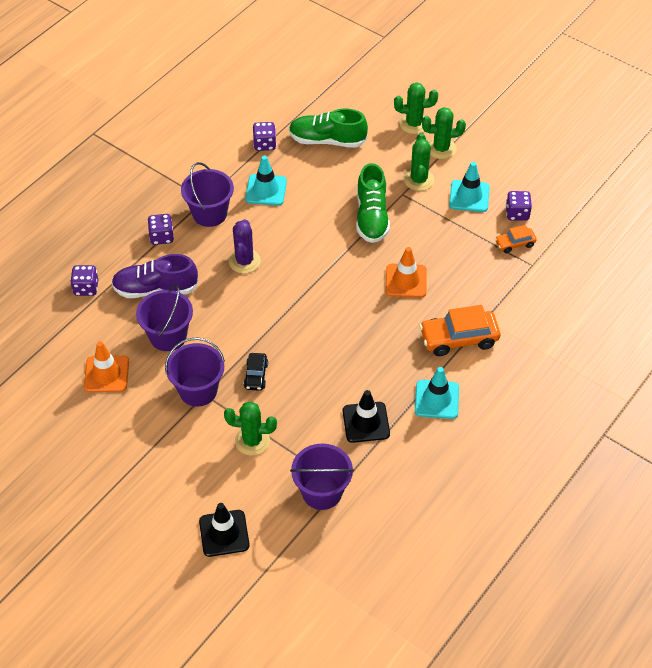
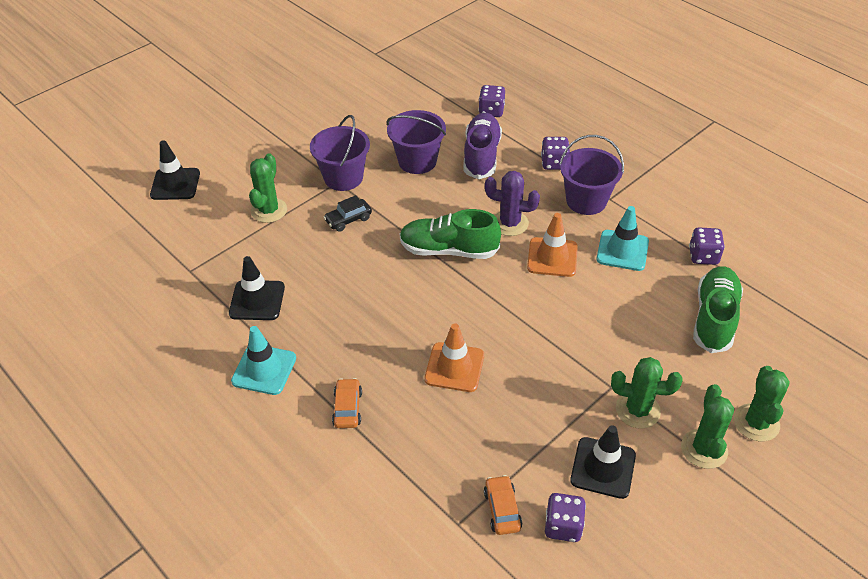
camera: 100 degrees right, 5 degrees down
orange traffic cone [84,341,129,392] -> orange traffic cone moved to [527,213,578,277]
black car [244,353,268,391] -> black car turned 45 degrees counterclockwise [323,195,372,232]
purple bucket [290,444,354,510] -> none
green shoe [356,163,390,243] -> green shoe moved to [400,209,501,259]
orange car [419,305,500,356] -> orange car [332,378,362,428], size x0.55
turquoise traffic cone [449,162,490,212] -> black traffic cone [570,425,636,499]

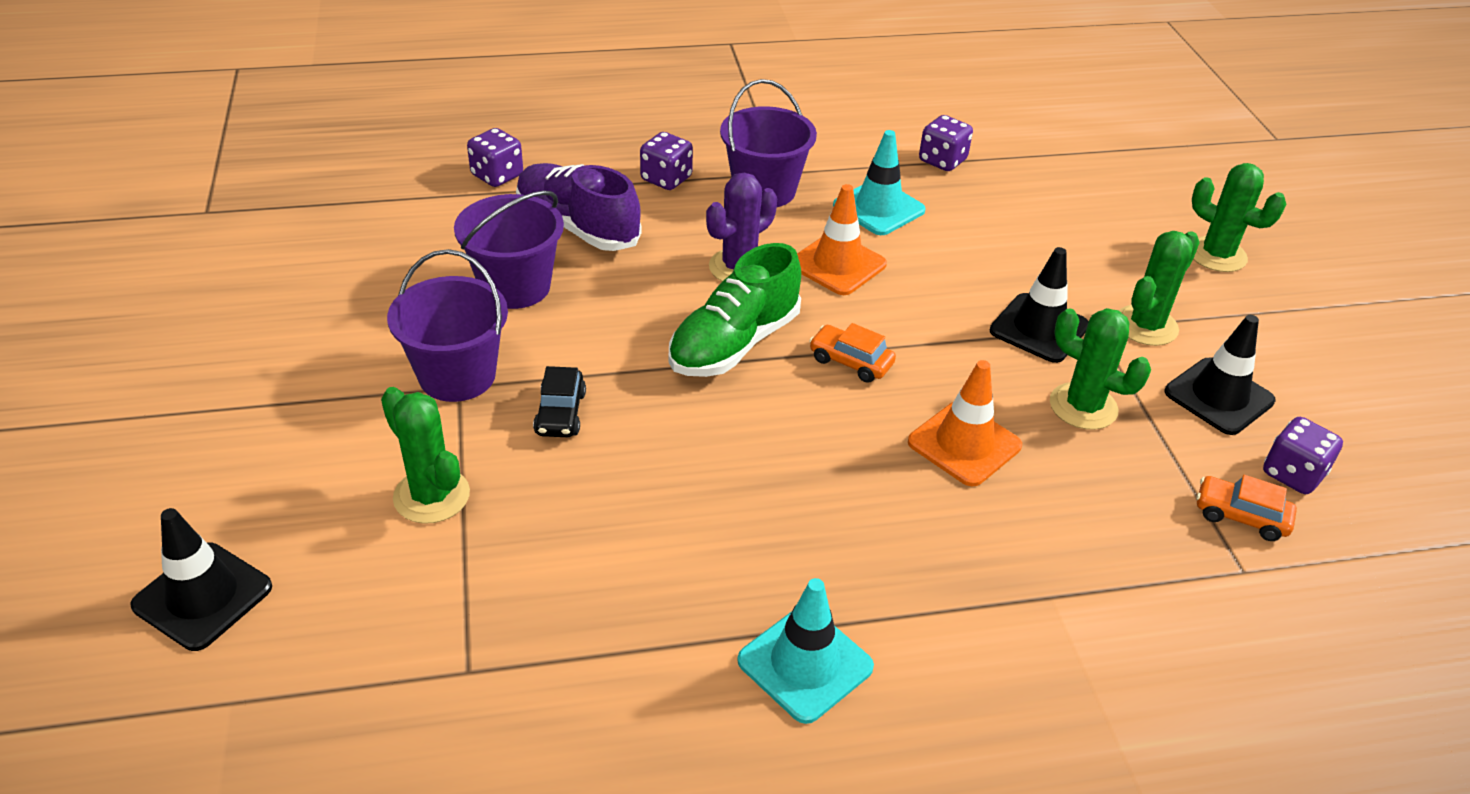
camera: 60 degrees left, 5 degrees down
black traffic cone [229,256,285,320] -> black traffic cone moved to [990,247,1089,363]
orange car [332,378,362,428] -> orange car moved to [809,323,896,383]
green cactus [681,384,734,469] -> green cactus moved to [1050,308,1151,430]
green shoe [693,266,743,353] -> none

